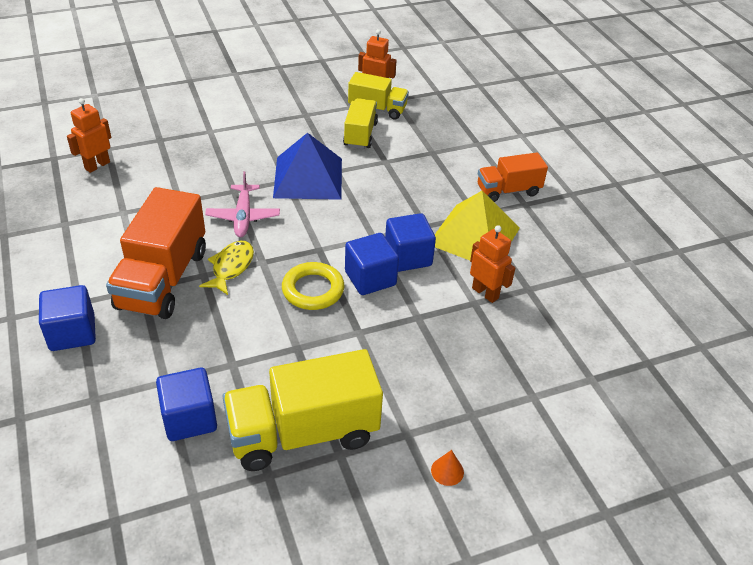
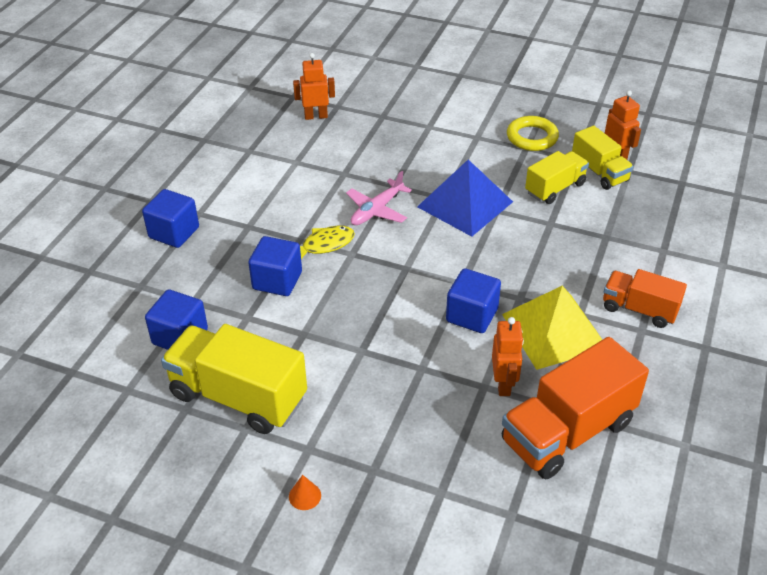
camera: 45 degrees right, 0 degrees up
orange truck [106,187,206,319] -> orange truck moved to [501,337,649,480]
yellow ring [282,262,344,310] -> yellow ring moved to [507,116,559,151]
blue cube [345,233,399,295] -> blue cube moved to [248,236,302,296]

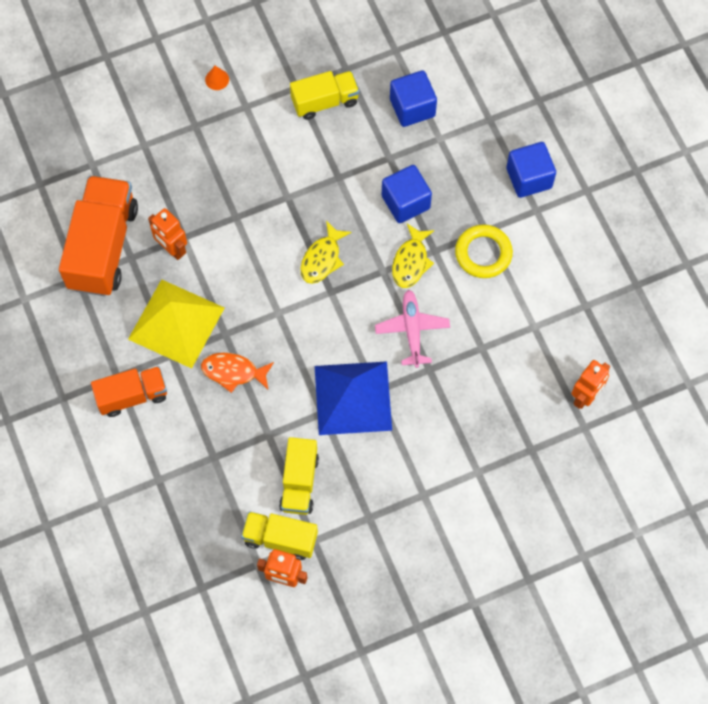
camera: 135 degrees right, 25 degrees up
yellow truck [161,324,307,434] -> yellow truck [290,71,359,120], size x0.59
blue cube [446,268,501,333] -> none
yellow ring [507,116,559,151] -> yellow ring moved to [455,224,513,278]
none -> orange fish [201,353,274,393]
none -> yellow fish [301,220,352,284]

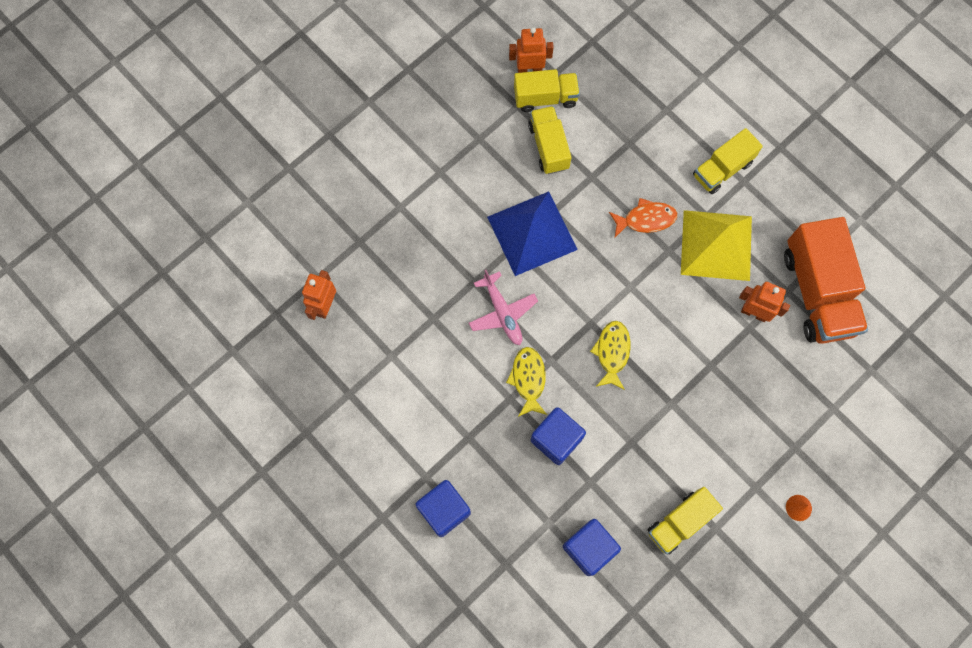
camera: 160 degrees right, 5 degrees up
orange truck [91,366,167,417] -> yellow truck [693,128,763,194]
yellow ring [455,224,513,278] -> none

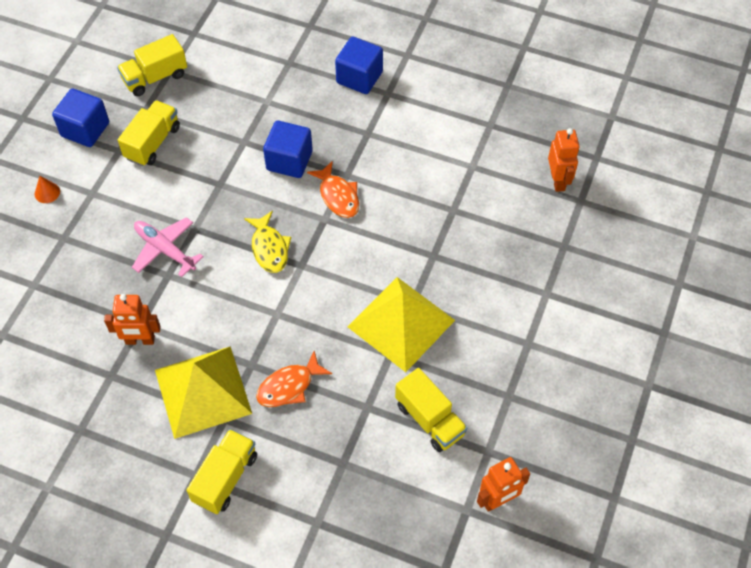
camera: 155 degrees right, 15 degrees down
pink plane [469,270,538,345] -> pink plane moved to [132,217,204,277]
blue pyramid [487,191,578,276] -> yellow pyramid [348,277,455,372]
yellow fish [506,347,547,417] -> orange fish [307,161,359,218]
yellow truck [514,69,580,112] -> yellow truck moved to [117,34,187,96]
blue cube [563,519,621,576] -> blue cube moved to [52,89,109,147]
orange truck [784,217,868,344] -> none

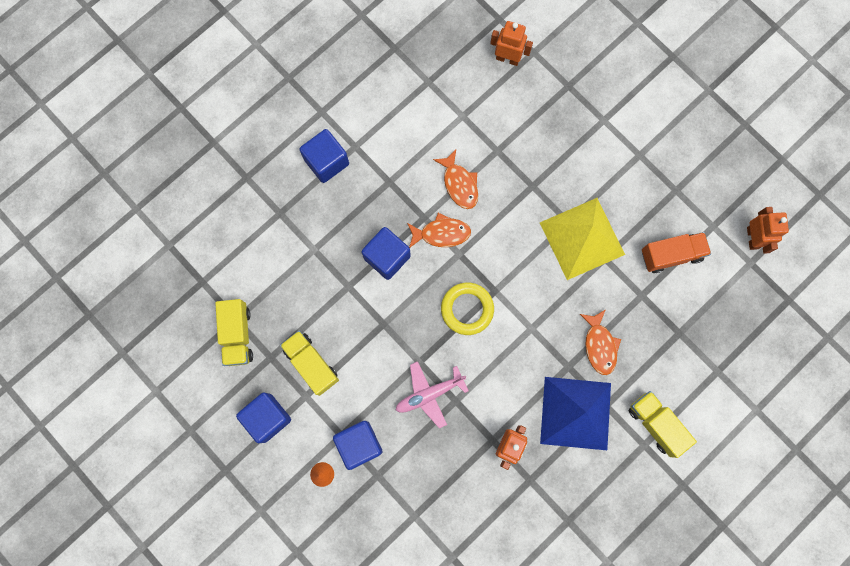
camera: 65 degrees left, 20 degrees up
yellow pyramid [155,346,252,439] -> blue pyramid [540,377,611,450]
yellow fish [244,211,291,273] -> yellow ring [441,282,494,335]
yellow truck [395,368,468,452] -> orange truck [642,232,711,273]
none -> blue cube [333,421,382,470]
none -> orange fish [433,150,478,209]

